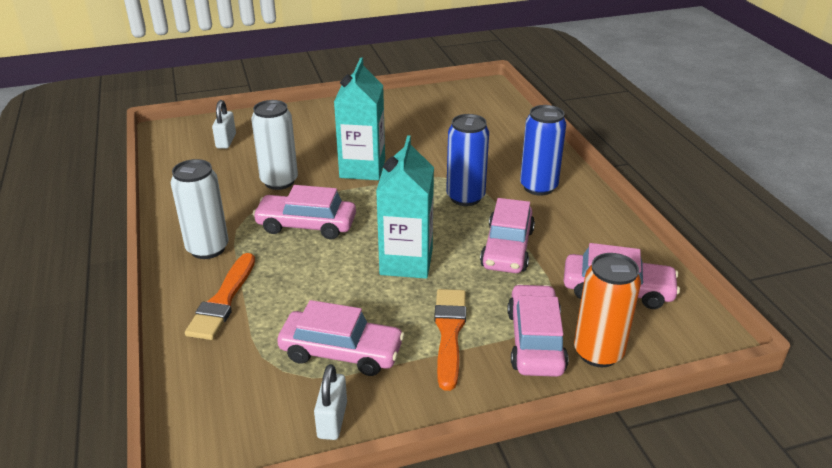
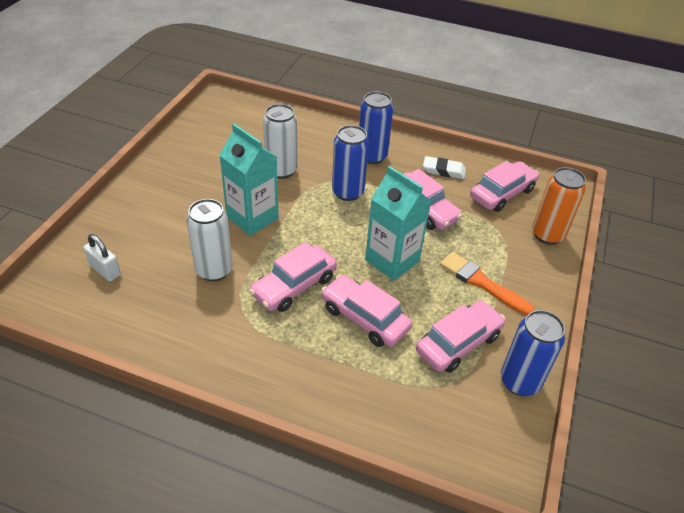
camera: 55 degrees left, 10 degrees up
white can [170,159,229,259] -> white can moved to [263,104,297,179]
orange brush [185,253,255,340] -> none
white padlock [314,364,347,440] -> blue can [501,310,565,396]
pink car [507,284,568,377] -> pink car moved to [321,275,412,347]
none -> white eraser [423,156,466,179]

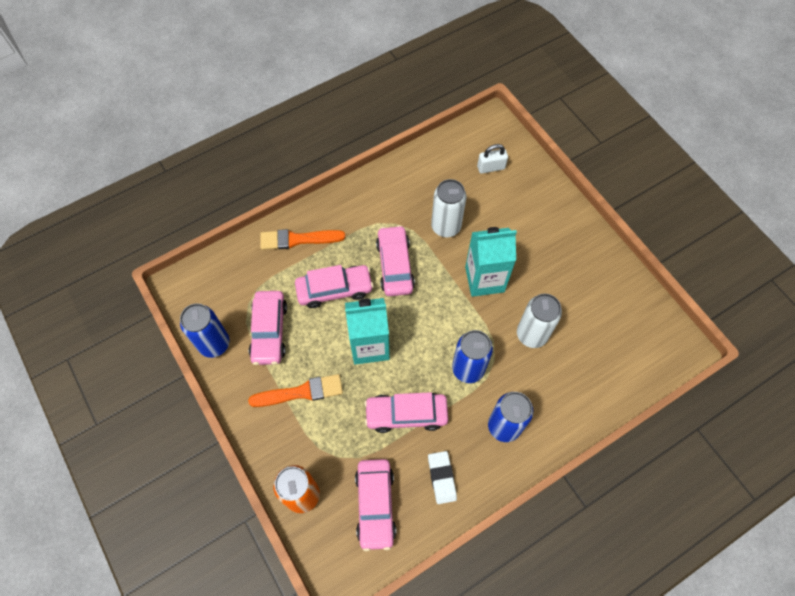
camera: 130 degrees right, 20 degrees up
white eraser [423,156,466,179] -> white eraser turned 60 degrees counterclockwise [428,451,457,504]
none -> orange brush [260,229,345,250]

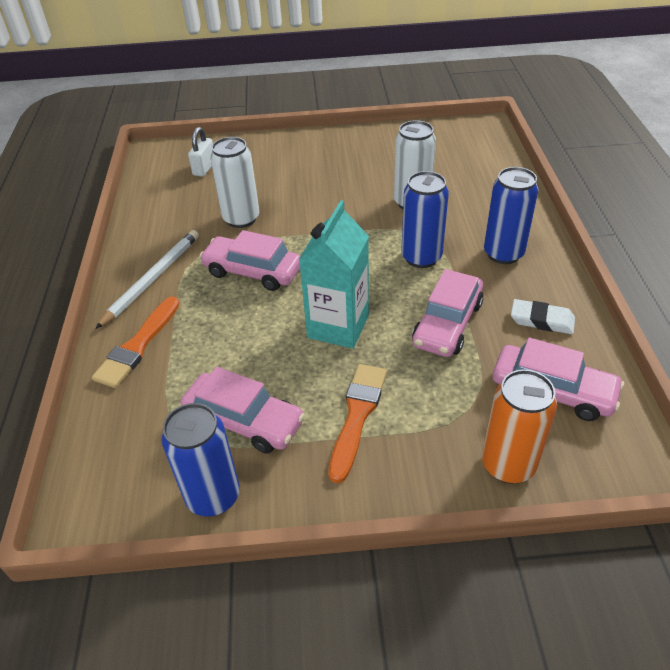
camera: 60 degrees left, 20 degrees down
pink car [295,265,374,308] -> none
turquoise carton [465,227,517,297] -> none
none -> white pencil [96,230,199,329]

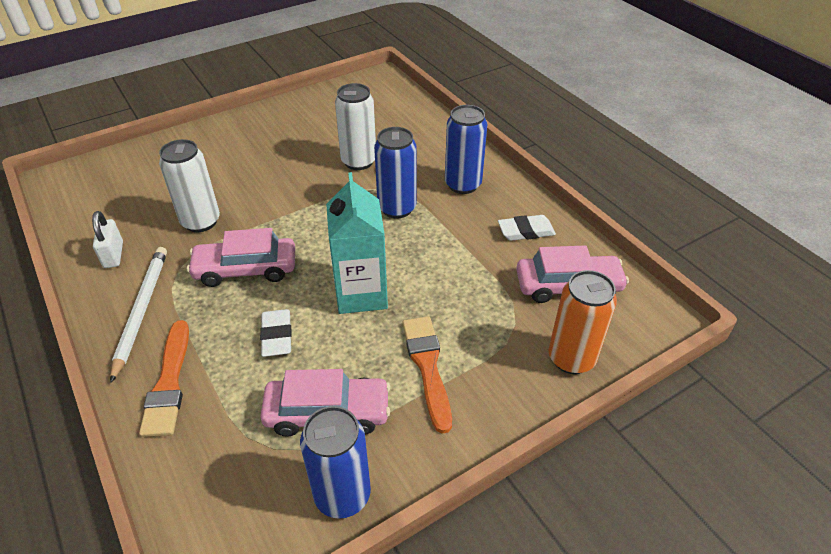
camera: 30 degrees left, 0 degrees up
white padlock [188,127,213,177] -> white padlock moved to [92,211,123,268]
pink car [412,269,483,357] -> none
none -> white eraser [260,309,292,357]

